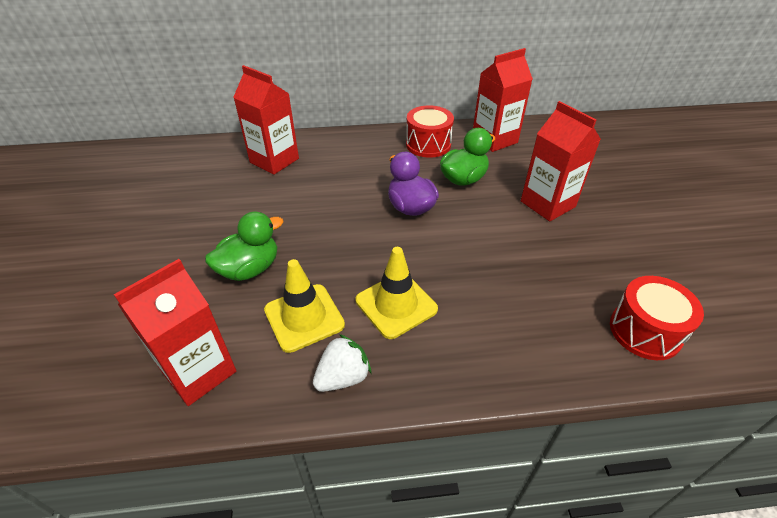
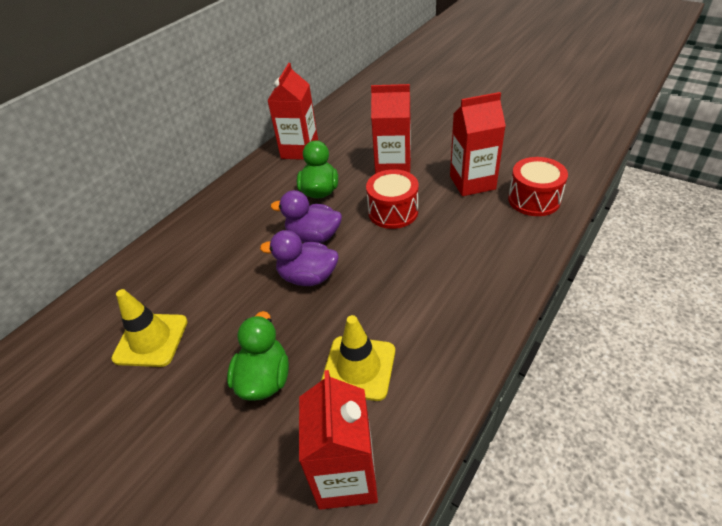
camera: 45 degrees left, 0 degrees up
red carton [233,65,299,175] -> red carton moved to [450,92,506,196]
white strawberry [313,334,371,392] -> none
yellow traffic cone [356,247,438,339] -> yellow traffic cone moved to [111,289,188,367]
red drum [406,105,454,158] -> red drum moved to [366,169,418,229]
none -> purple duck [260,230,339,286]

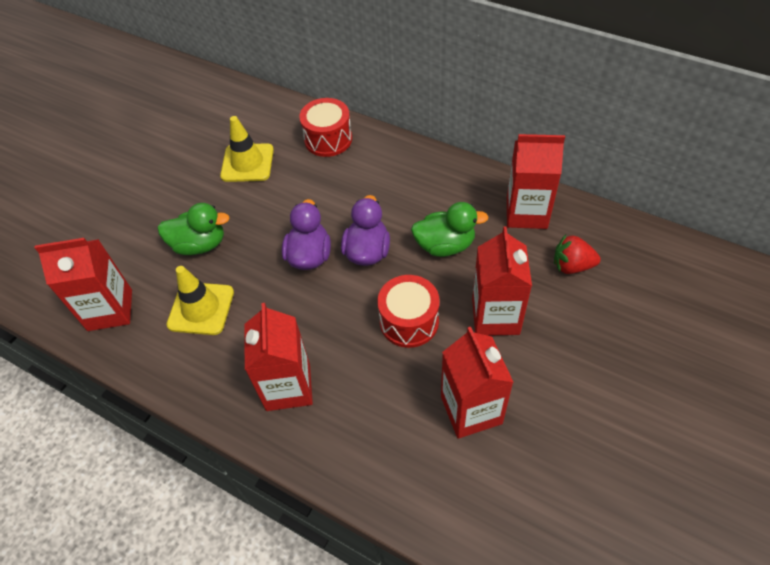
camera: 85 degrees right, 10 degrees up
red drum [508,157,568,216] -> red drum moved to [299,98,352,157]
none -> red carton [244,303,313,411]
none -> red strawberry [554,235,601,274]

